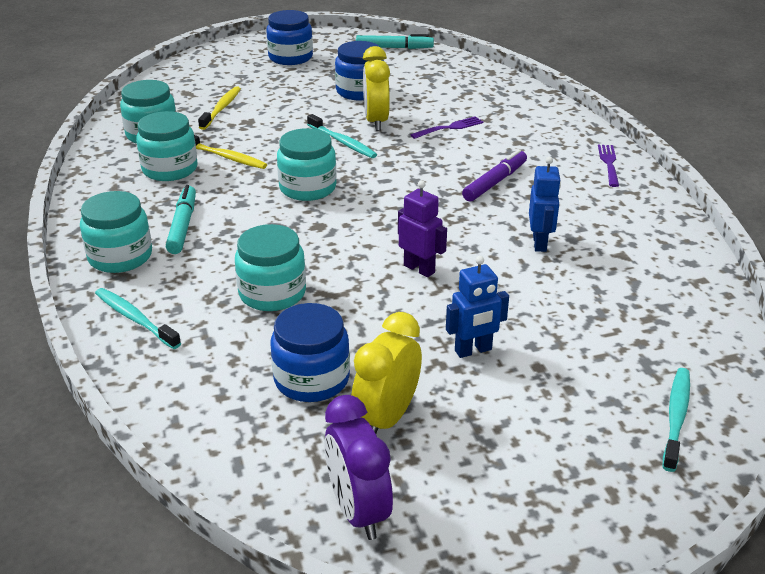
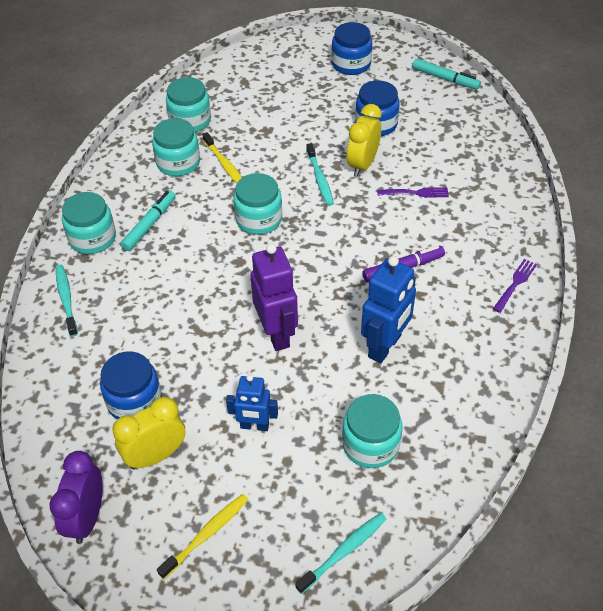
camera: 30 degrees right, 15 degrees up
yellow toothbrush [198,86,241,130] -> yellow toothbrush moved to [157,494,249,579]
turquoise jar [235,224,306,311] -> turquoise jar moved to [342,394,403,468]
purple robot [398,180,447,277] -> purple robot [250,243,298,351], size x1.61
blue robot [529,157,561,252] -> blue robot [361,256,416,363], size x1.61

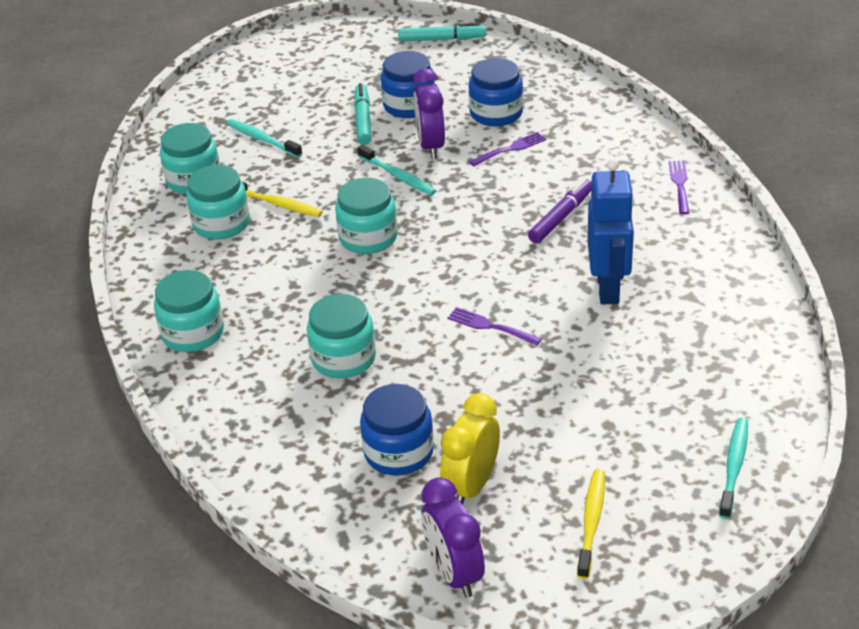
camera: 30 degrees left, 10 degrees down
turquoise toothbrush [56,265,78,337] -> turquoise toothbrush moved to [226,119,302,158]
turquoise marker [120,190,176,251] -> turquoise marker moved to [354,83,371,145]
blue robot [226,375,278,431] -> none
purple robot [250,243,298,351] -> purple fork [447,307,541,346]
blue jar [331,22,372,75] -> blue jar moved to [468,58,523,126]
turquoise jar [342,394,403,468] -> turquoise jar moved to [307,294,376,378]
yellow clock [347,104,381,177] -> purple clock [413,68,445,159]

